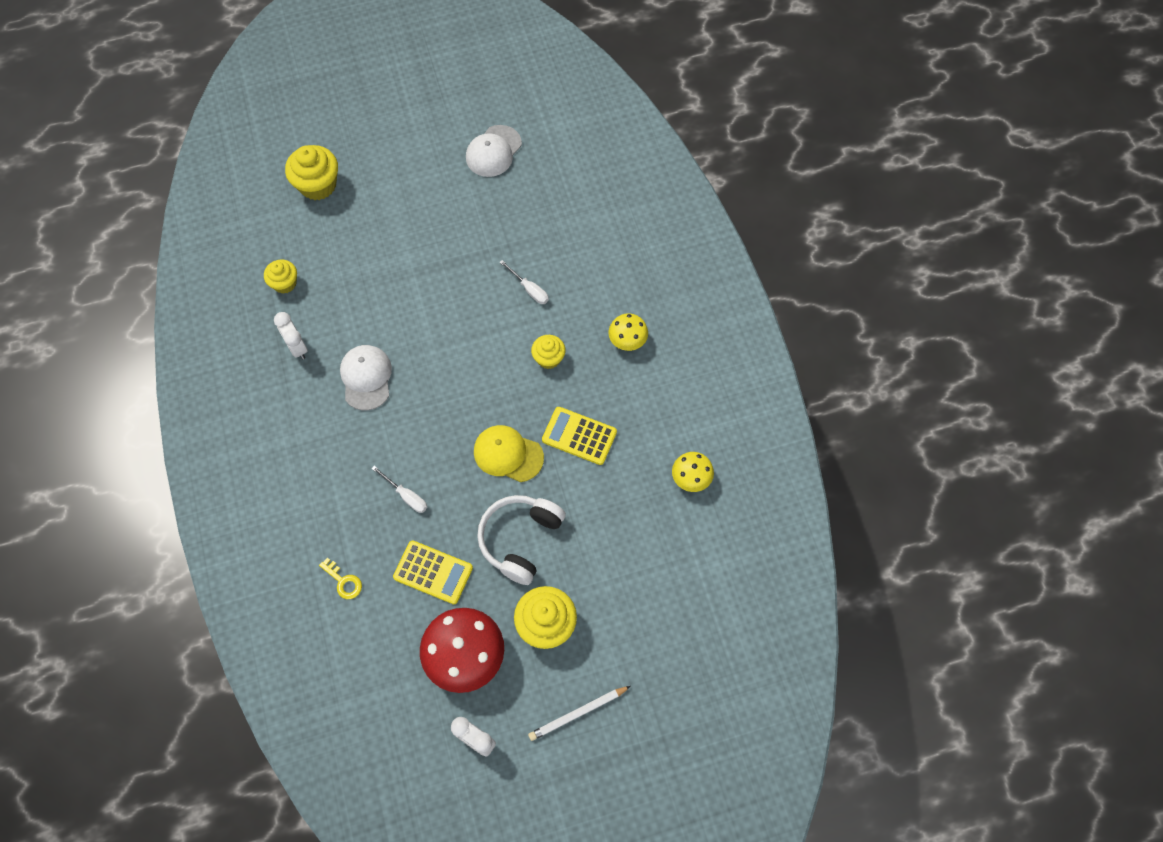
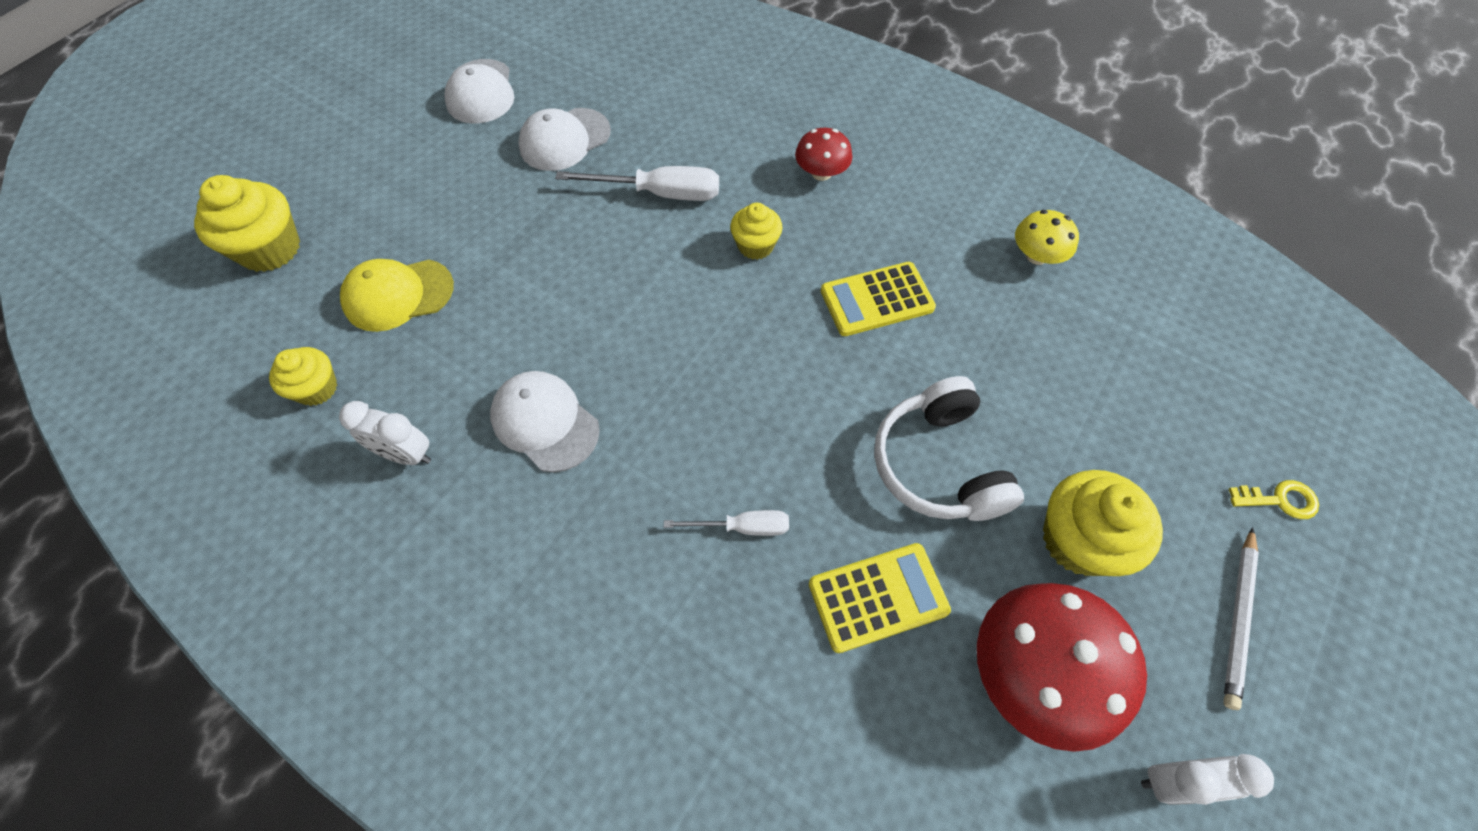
camera: 40 degrees left, 5 degrees down
yellow key [319,558,362,599] -> yellow key moved to [1229,480,1319,519]
yellow cap [474,425,544,482] -> yellow cap moved to [340,259,454,332]
white screwdriver [499,260,549,304] -> white screwdriver [555,166,719,201], size x1.68
yellow mushroom [609,313,648,351] -> red mushroom [795,128,853,181]
none -> white cap [518,108,611,171]

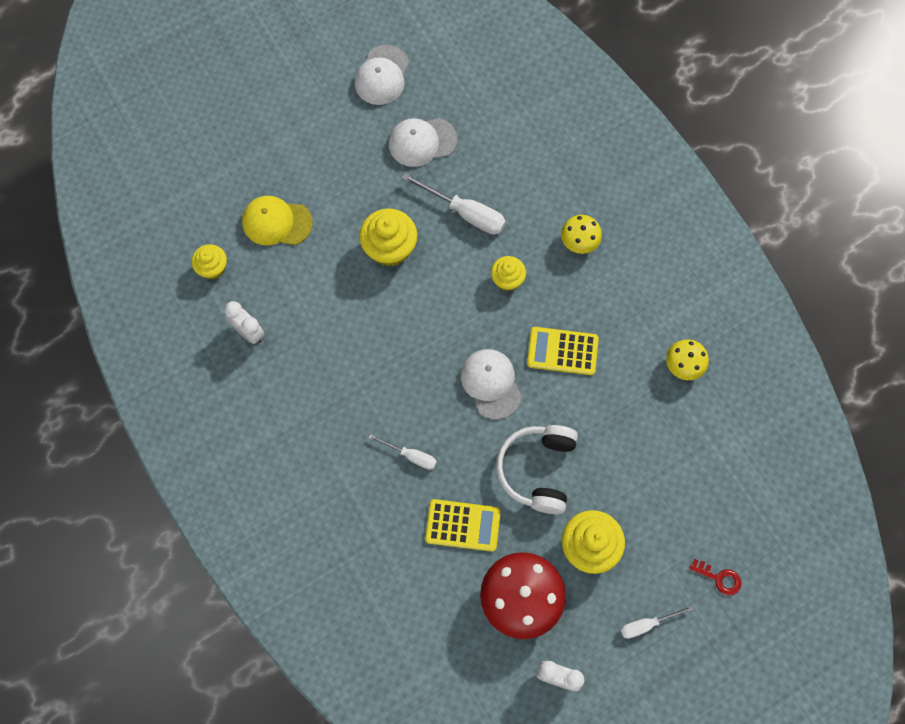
camera: 25 degrees right, 10 degrees up
yellow cupcake [194,175,300,272] -> yellow cupcake moved to [359,208,418,266]
white cap [490,371,600,472] -> white cap moved to [461,349,522,420]
red mushroom [795,128,853,181] -> yellow mushroom [561,215,602,254]
white pencil [1223,527,1259,710] -> white screwdriver [621,606,694,639]
yellow key [1229,480,1319,519] -> red key [689,559,741,596]

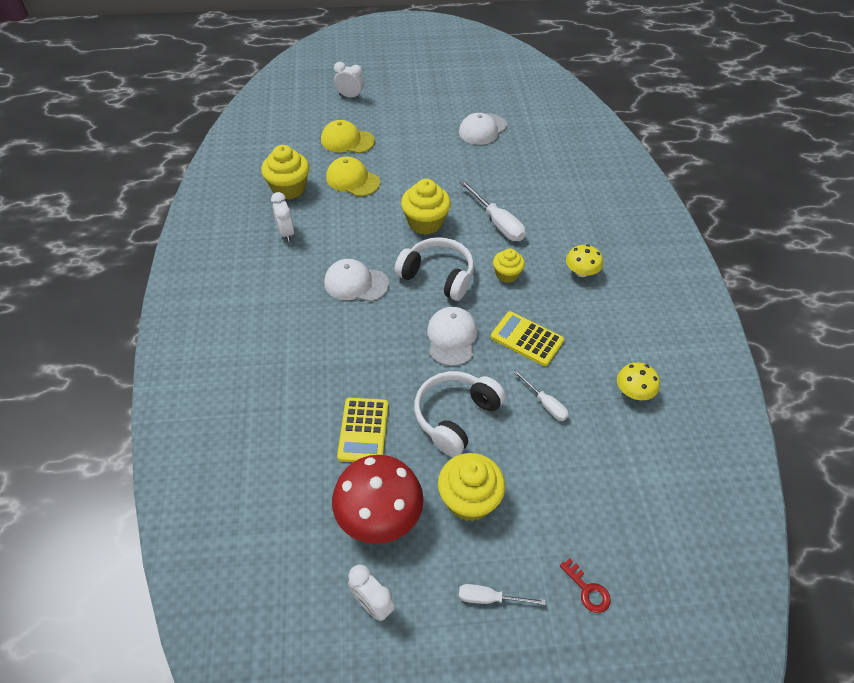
camera: 25 degrees right, 20 degrees down
yellow cupcake [192,244,227,279] -> yellow cupcake [261,145,309,199], size x1.64
white screwdriver [368,434,437,470] -> white screwdriver moved to [514,370,569,421]
white cap [389,118,457,167] -> white cap moved to [324,259,389,302]
yellow calculator [425,499,501,552] -> yellow calculator turned 60 degrees clockwise [337,398,388,462]
none -> yellow cap [321,120,375,153]
none -> white clock [334,62,364,99]
none -> white headphones [394,237,474,301]

